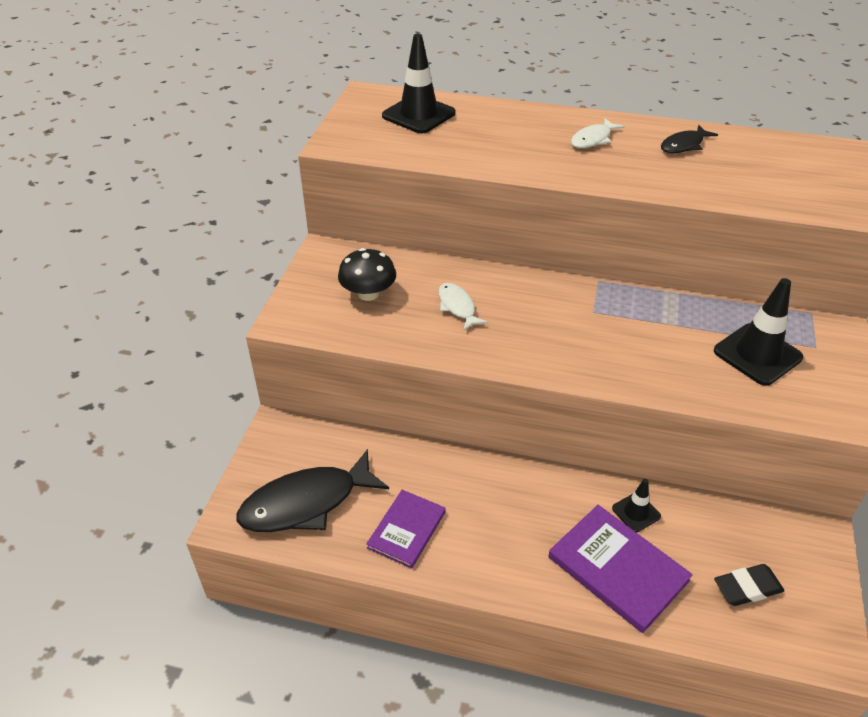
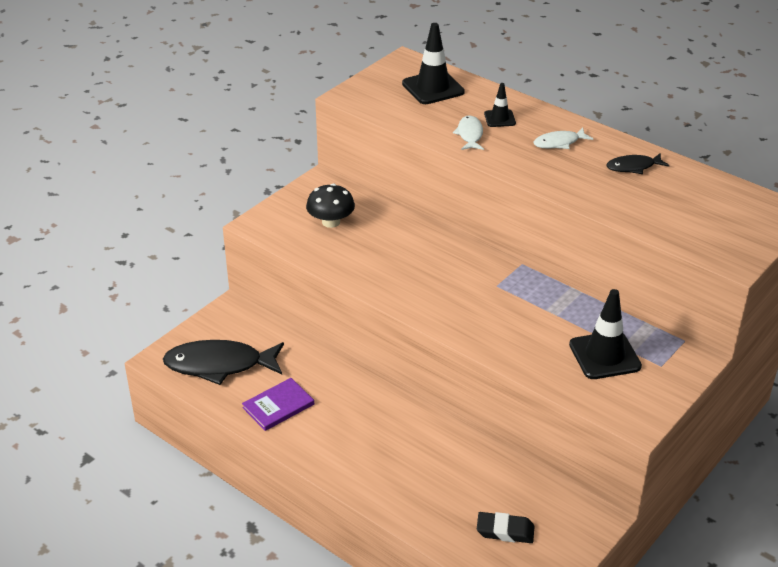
camera: 25 degrees right, 5 degrees down
white fish [438,283,488,331] -> white fish moved to [453,115,484,150]
purple book [548,505,693,633] -> none
black traffic cone [612,479,661,533] -> black traffic cone moved to [484,83,516,127]

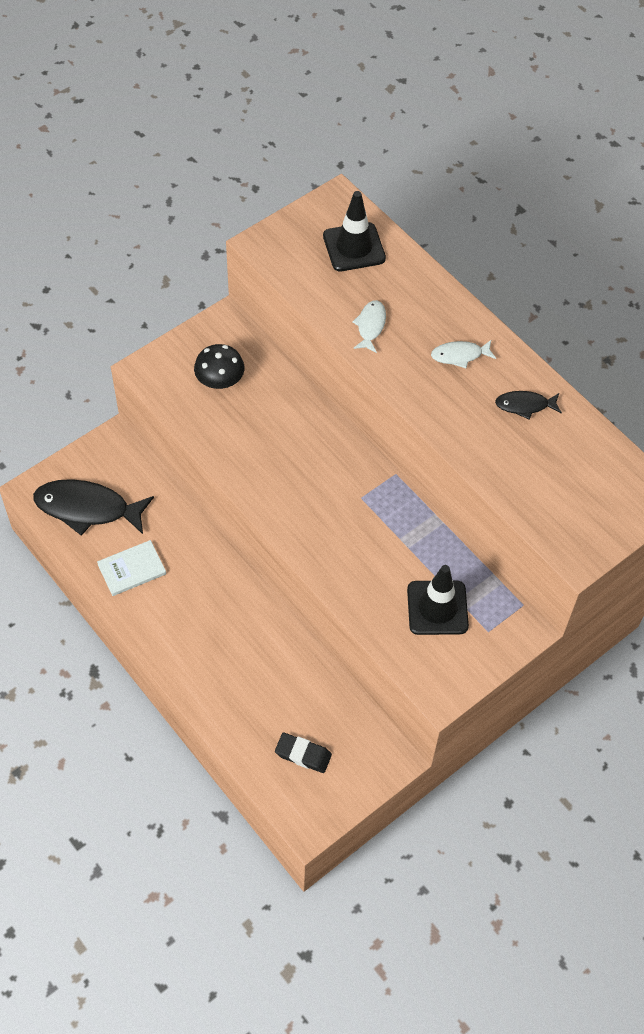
camera: 10 degrees right, 20 degrees up
purple book [242,378,314,431] -> white book [97,540,166,596]
black traffic cone [484,83,516,127] -> none

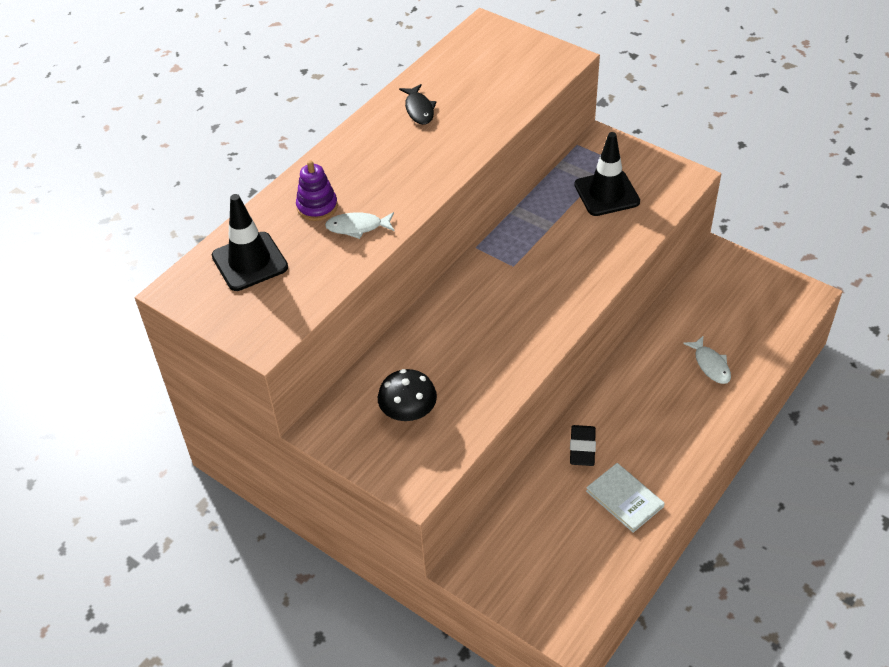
camera: 100 degrees left, 10 degrees down
black fish [33,479,154,536] -> none
black eraser [275,733,332,773] -> black eraser moved to [570,425,596,466]
white fish [431,339,496,368] -> white fish moved to [683,336,731,384]
none -> purple stacking toy [296,160,338,221]

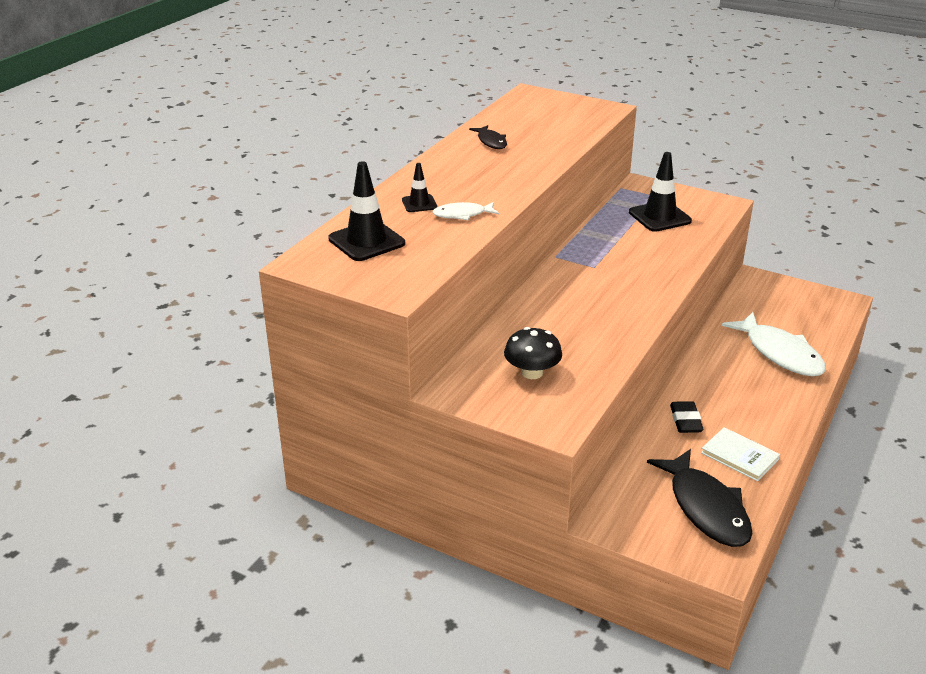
camera: 10 degrees left, 15 degrees down
purple stacking toy [296,160,338,221] -> black traffic cone [402,163,437,212]
white fish [683,336,731,384] -> white fish [722,312,826,376], size x1.97
none -> black fish [647,449,753,547]

